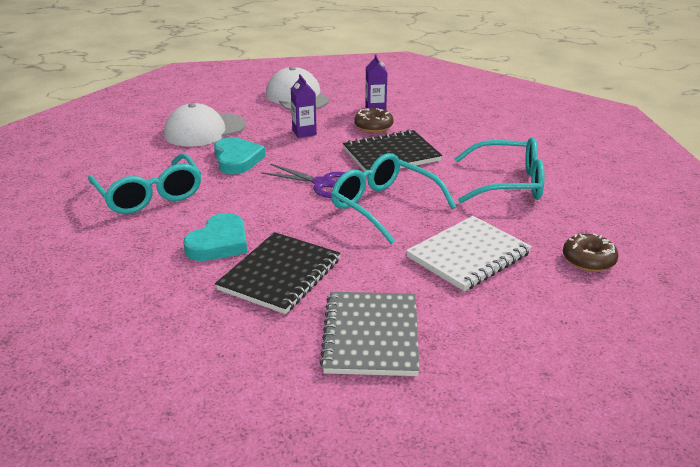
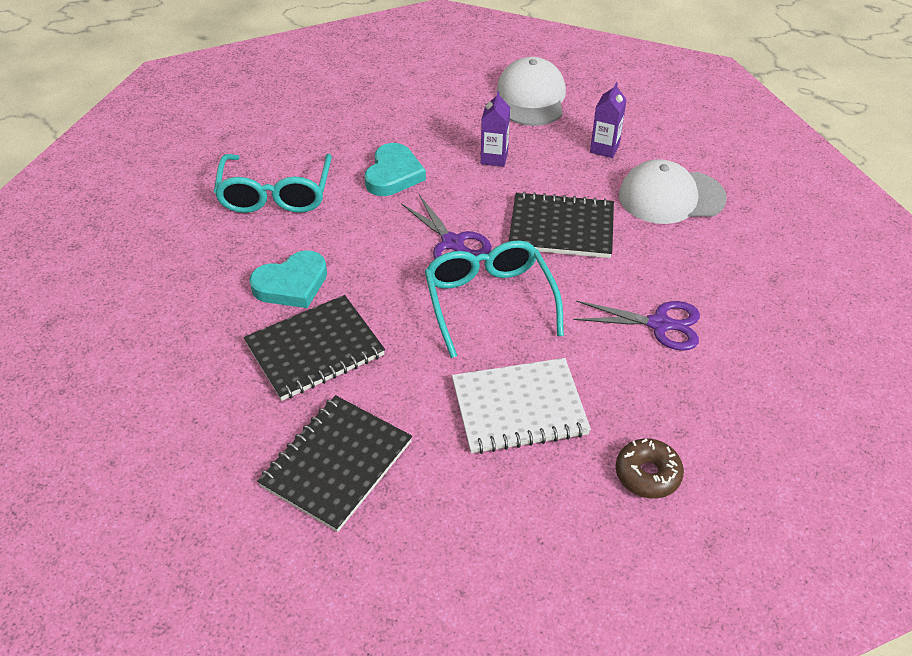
camera: 30 degrees right, 15 degrees up
white cap [164,103,246,147] -> white cap moved to [619,159,727,224]
grey notebook [320,292,420,376] -> black notebook [257,395,412,532]
brown donut [354,108,394,133] -> none
turquoise glasses [455,137,544,203] -> purple scissors [573,301,700,351]

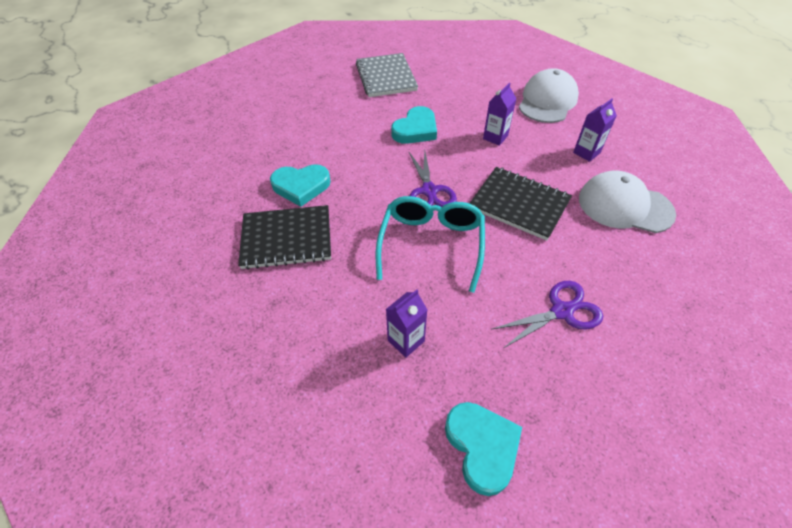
camera: 25 degrees right, 5 degrees up
turquoise glasses [214,154,332,213] -> none
black notebook [257,395,412,532] -> none
white notebook [452,358,591,454] -> purple carton [386,290,427,358]
purple scissors [573,301,700,351] -> purple scissors turned 60 degrees counterclockwise [491,281,603,348]
brown donut [616,438,684,498] -> turquoise heart [445,402,522,496]
none -> grey notebook [356,53,418,97]

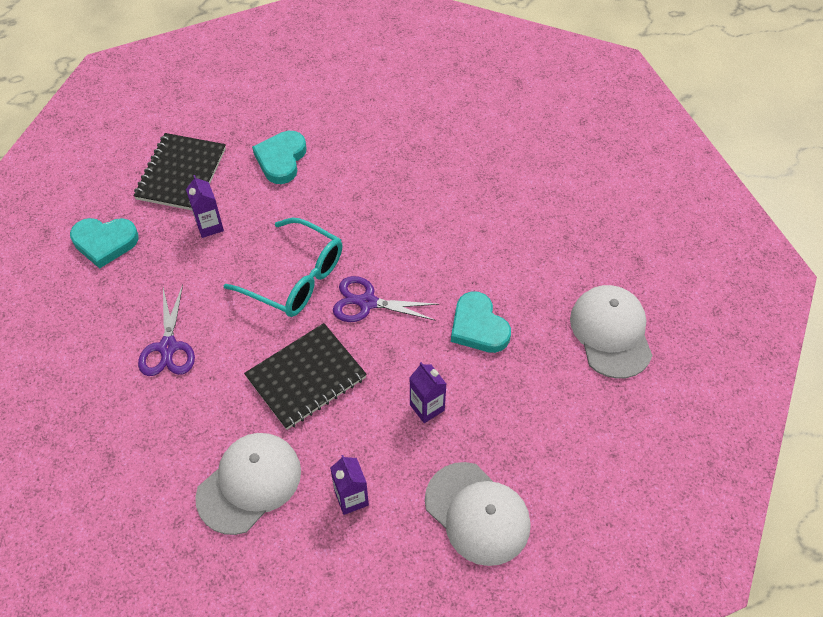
camera: 110 degrees right, 5 degrees up
black notebook [238,205,331,270] -> black notebook moved to [133,133,226,210]
turquoise heart [270,164,331,207] -> turquoise heart moved to [252,131,307,184]
grey notebook [356,53,418,97] -> white cap [570,285,653,379]

